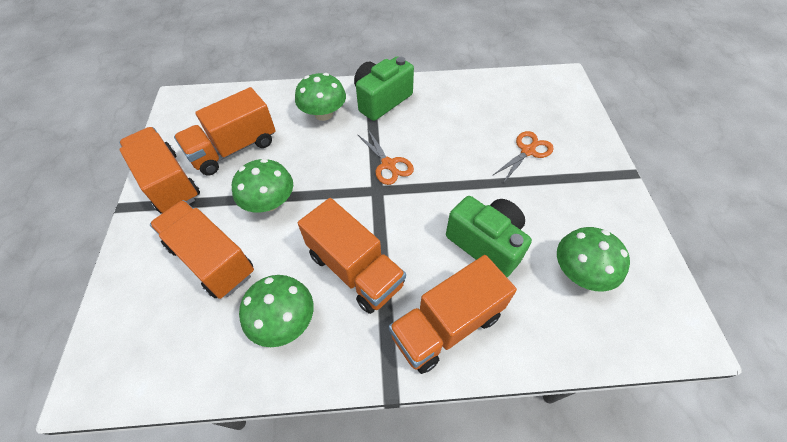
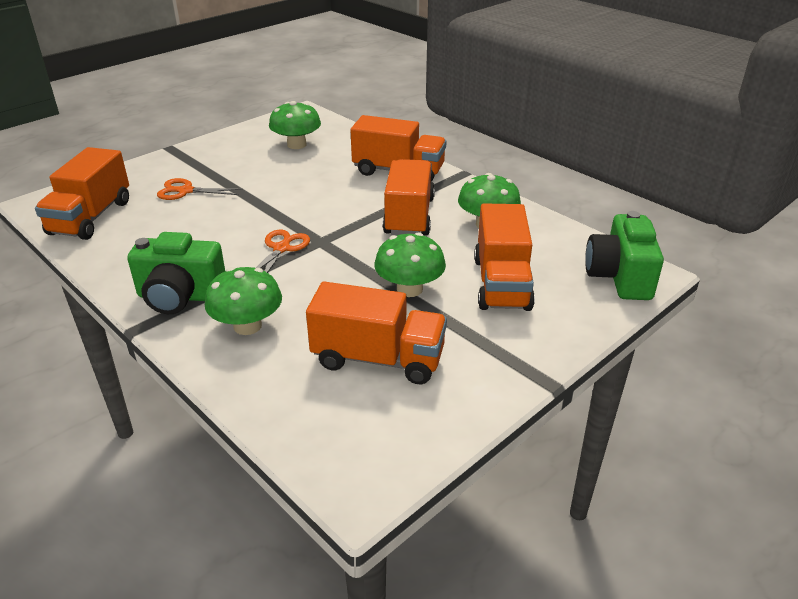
camera: 130 degrees left, 20 degrees down
orange truck [119,127,200,214] -> orange truck moved to [35,147,129,240]
green camera [446,196,532,277] -> green camera moved to [585,211,664,300]

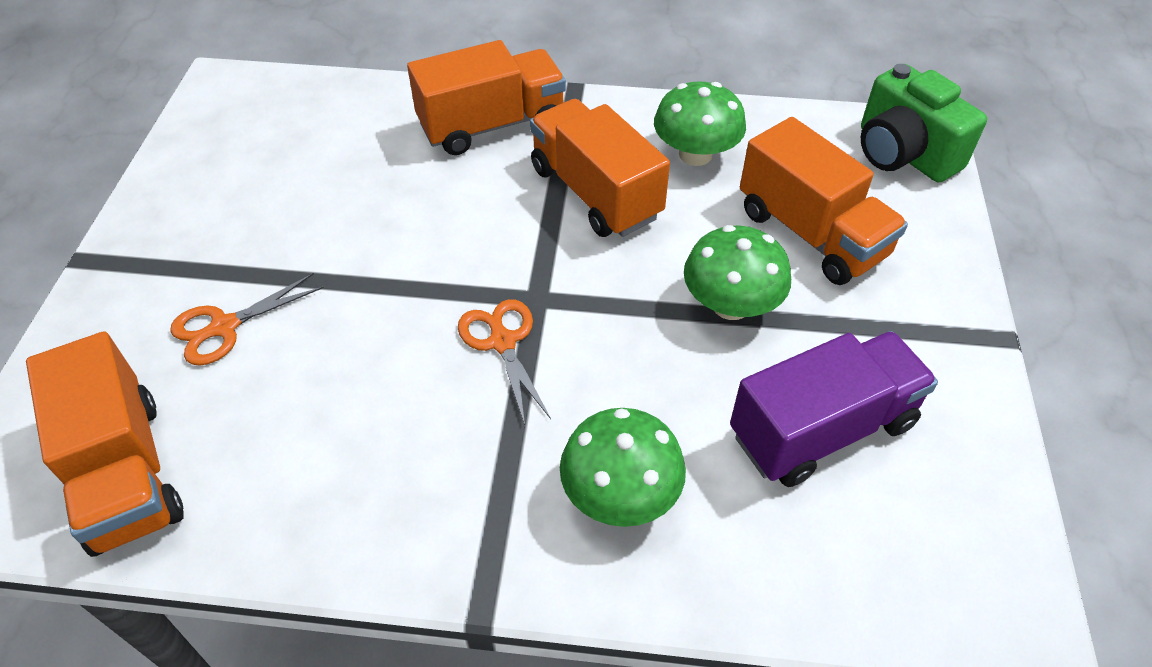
camera: 40 degrees left, 15 degrees up
green camera [127,232,225,314] -> none
green mushroom [269,101,321,149] -> none
orange truck [306,281,447,384] -> purple truck [730,331,938,487]

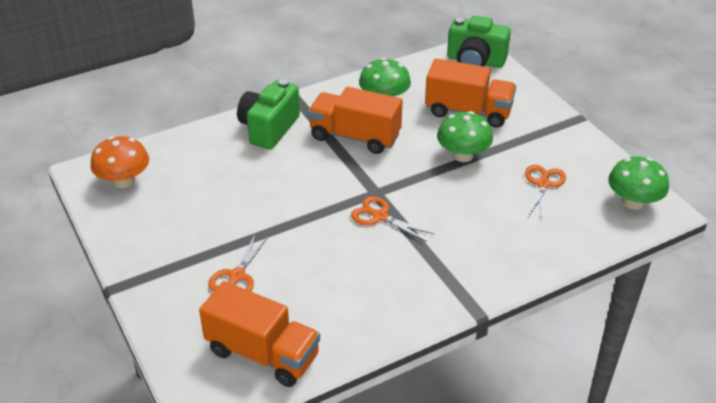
camera: 35 degrees left, 10 degrees down
orange truck [407,40,566,155] -> green camera [237,79,300,149]
green mushroom [560,408,686,527] -> green mushroom moved to [608,157,669,210]
purple truck [730,331,938,487] -> orange scissors [525,165,566,218]
none -> orange mushroom [90,136,149,188]

